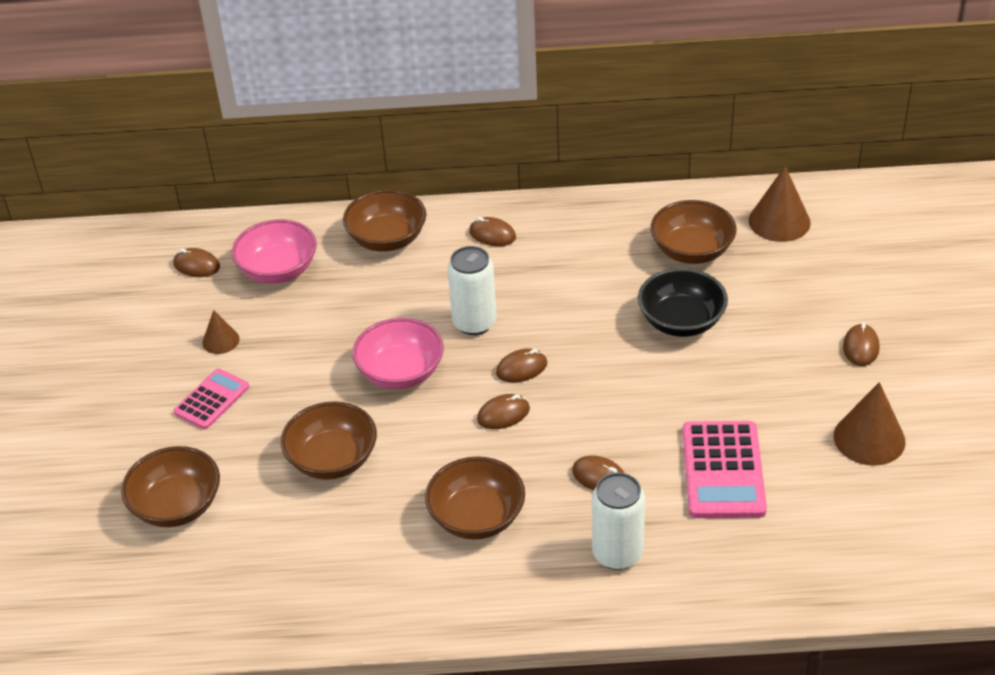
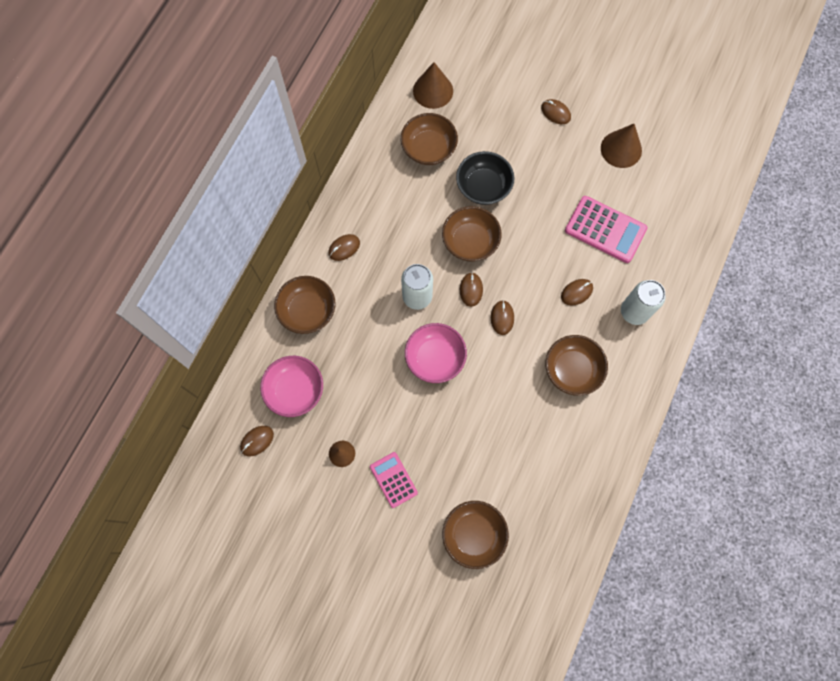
camera: 65 degrees left, 30 degrees up
brown bowl [281,401,377,480] -> brown bowl moved to [442,206,502,262]

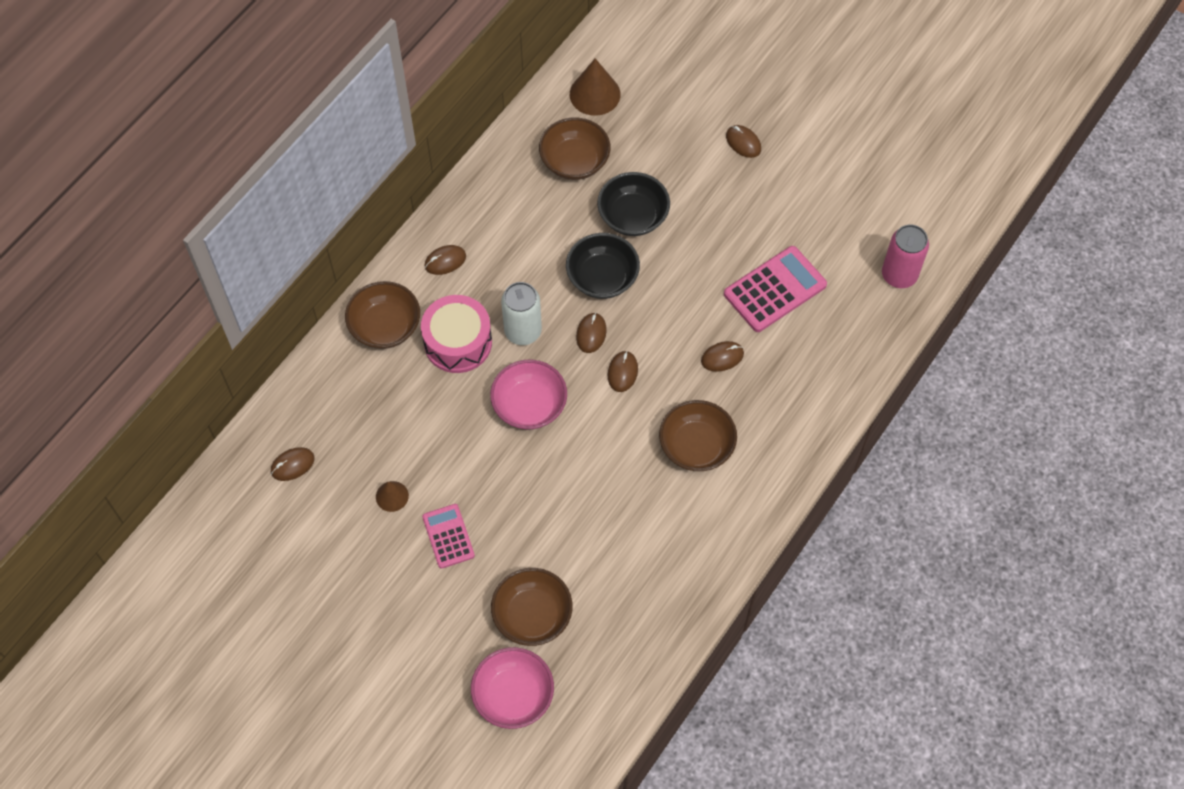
camera: 10 degrees right, 10 degrees down
pink bowl [260,356,323,417] -> pink bowl moved to [471,647,554,729]
brown bowl [442,206,502,262] -> black bowl [566,233,640,299]
pink calculator [565,196,647,263] -> pink calculator turned 75 degrees counterclockwise [724,246,827,332]
brown cone [601,124,642,168] -> none
white can [621,280,666,325] -> none
none -> pink drum [421,295,492,373]
none -> pink can [882,225,929,288]

